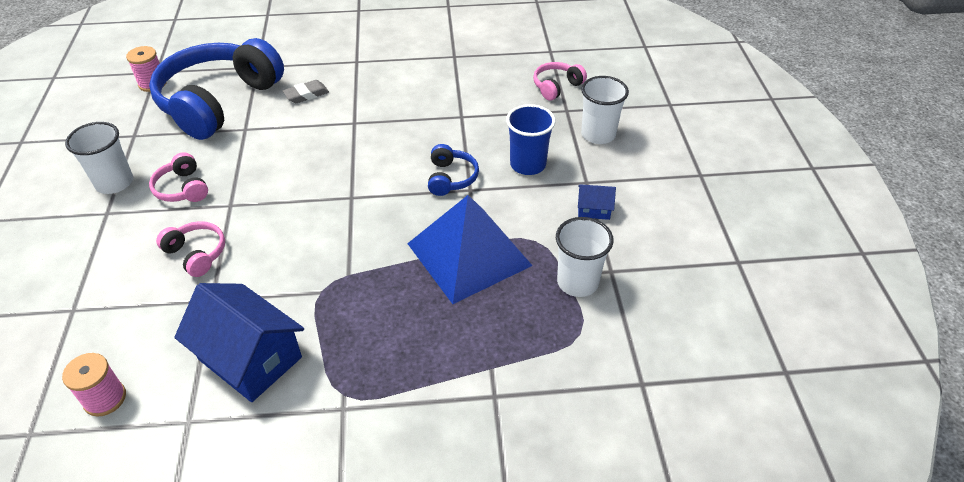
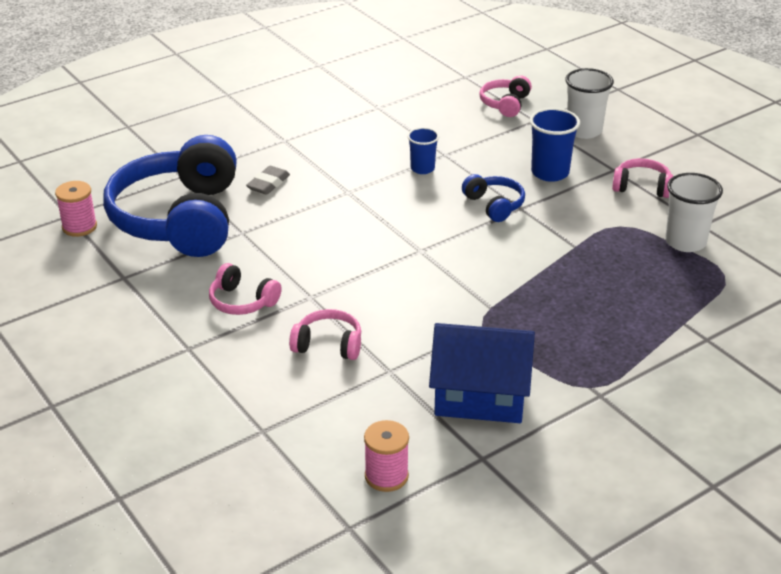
camera: 30 degrees left, 10 degrees down
white cup [65,122,133,194] -> none
blue pyramid [407,195,533,304] -> none
blue house [578,184,616,220] -> pink headphones [612,158,673,198]
none -> blue cup [407,127,439,174]

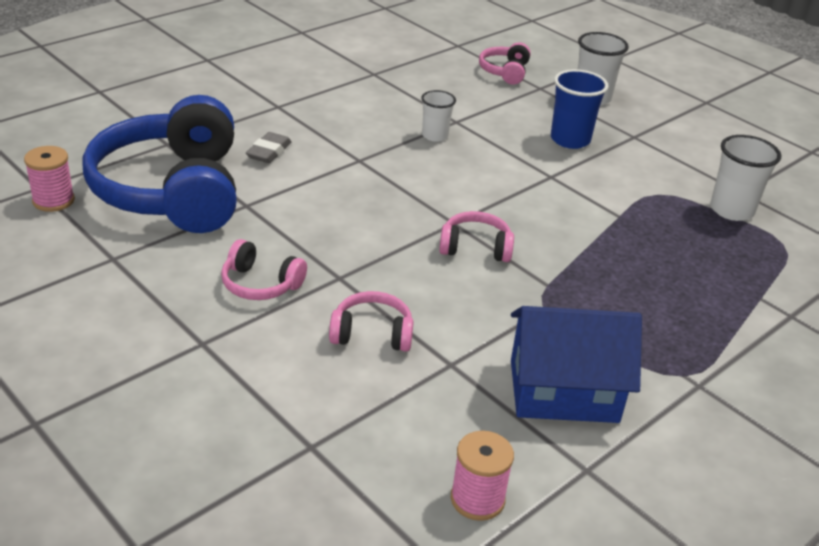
camera: 10 degrees left, 0 degrees up
blue cup [407,127,439,174] -> white cup [421,90,456,142]
blue headphones [462,174,525,222] -> none
pink headphones [612,158,673,198] -> pink headphones moved to [439,211,514,262]

